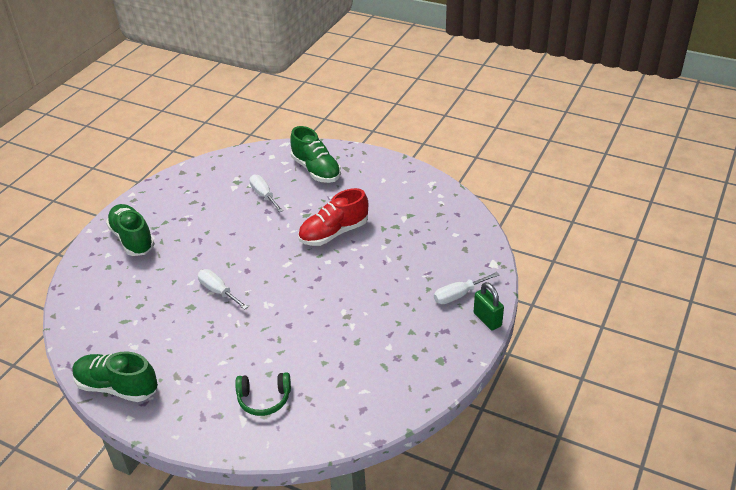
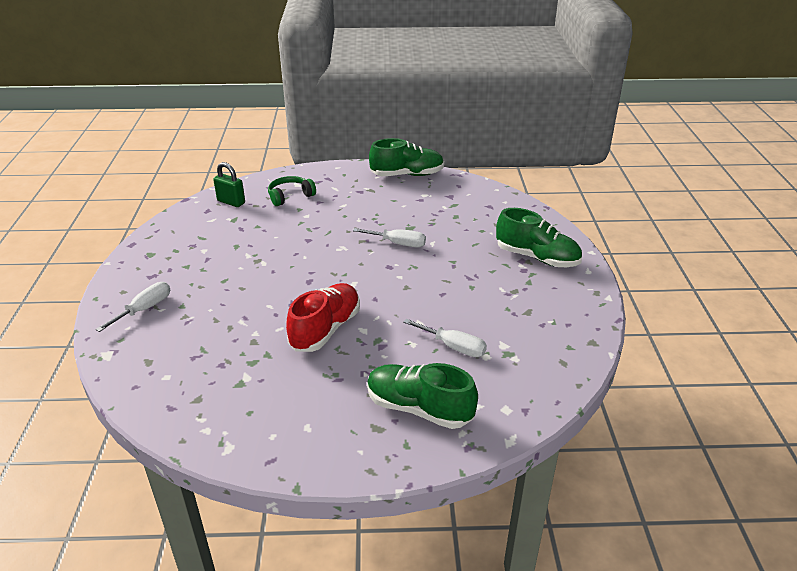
camera: 150 degrees right, 5 degrees down
green padlock [474,282,504,331] -> green padlock moved to [213,162,245,207]

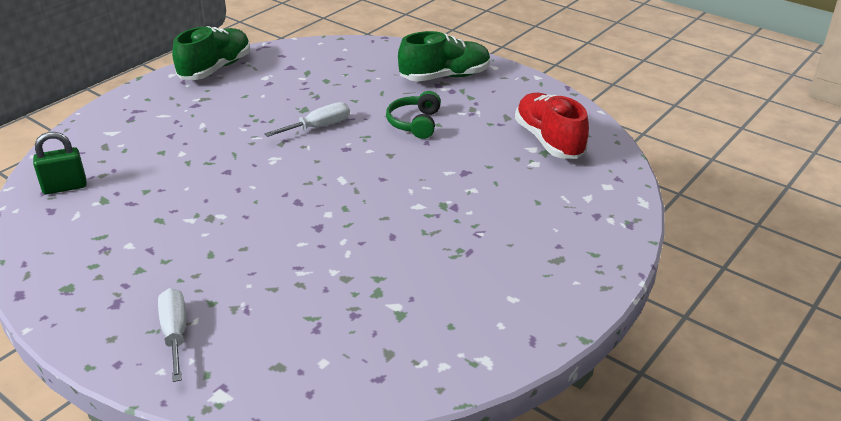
camera: 50 degrees left, 0 degrees up
green headphones [268,176,316,206] -> green headphones moved to [386,91,441,139]
red shoe [286,283,360,352] -> red shoe moved to [515,93,589,159]
green shoe [367,363,478,429] -> none
white screwdriver [403,319,487,357] -> none

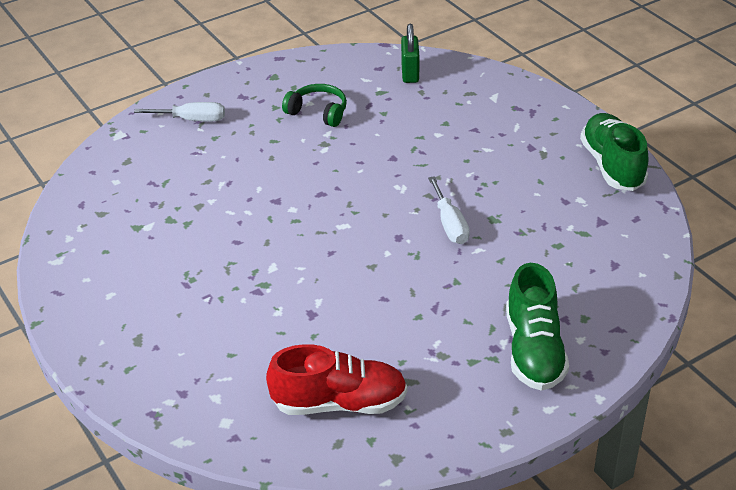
camera: 110 degrees right, 5 degrees up
green shoe [172,26,250,80] -> green shoe turned 150 degrees counterclockwise [580,113,648,191]
green headphones [386,91,441,139] -> green headphones moved to [282,84,347,127]

